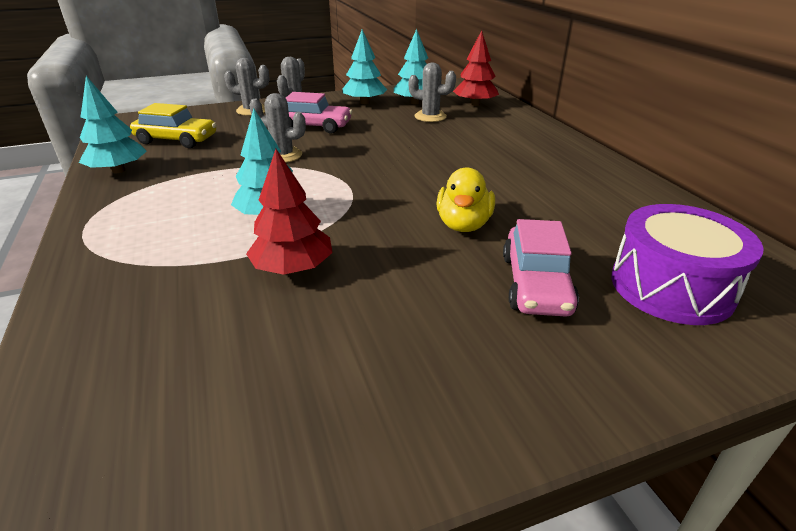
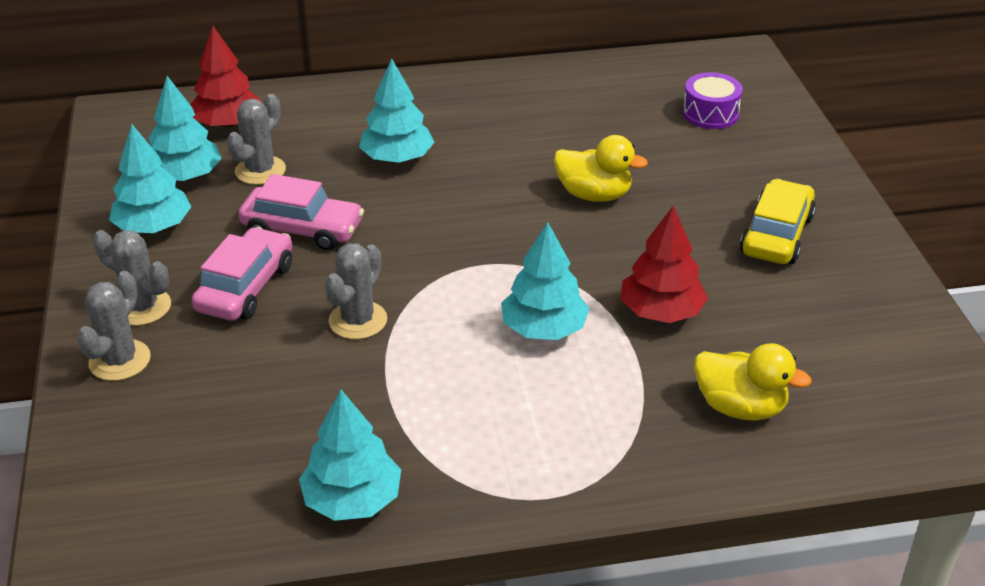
camera: 80 degrees left, 5 degrees up
yellow car [130,103,217,148] -> yellow car moved to [740,179,816,264]
pink car [503,219,579,317] -> pink car moved to [238,174,364,250]
purple drum [611,204,764,325] -> purple drum [683,72,743,129], size x0.60
none -> turquoise tree [359,59,434,163]
none -> yellow duck [694,343,812,421]

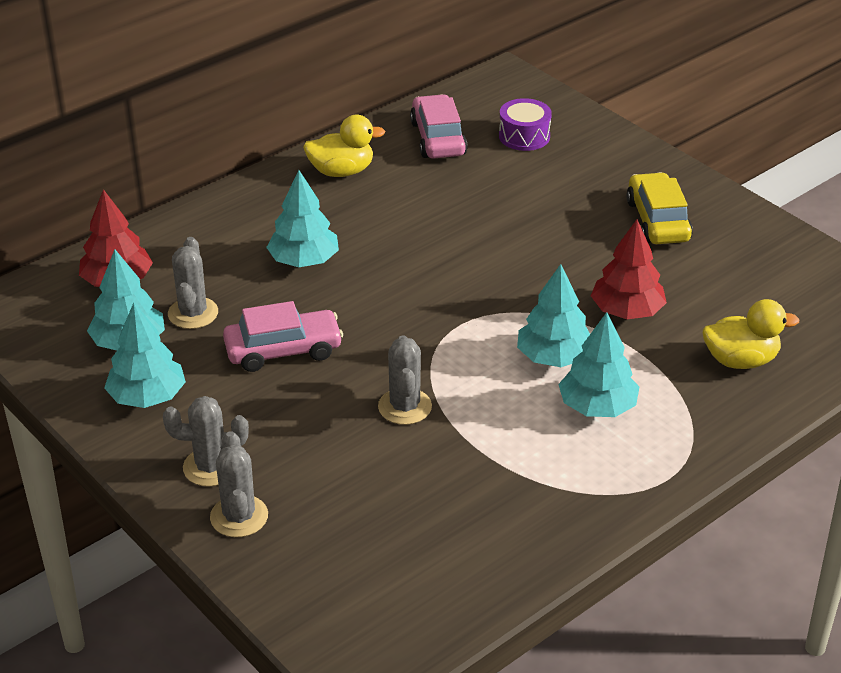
camera: 30 degrees left, 0 degrees up
pink car [192,227,292,321] -> pink car moved to [410,94,468,159]
turquoise tree [299,390,401,521] -> turquoise tree moved to [558,312,639,417]
yellow duck [554,135,648,202] -> yellow duck moved to [303,115,385,177]

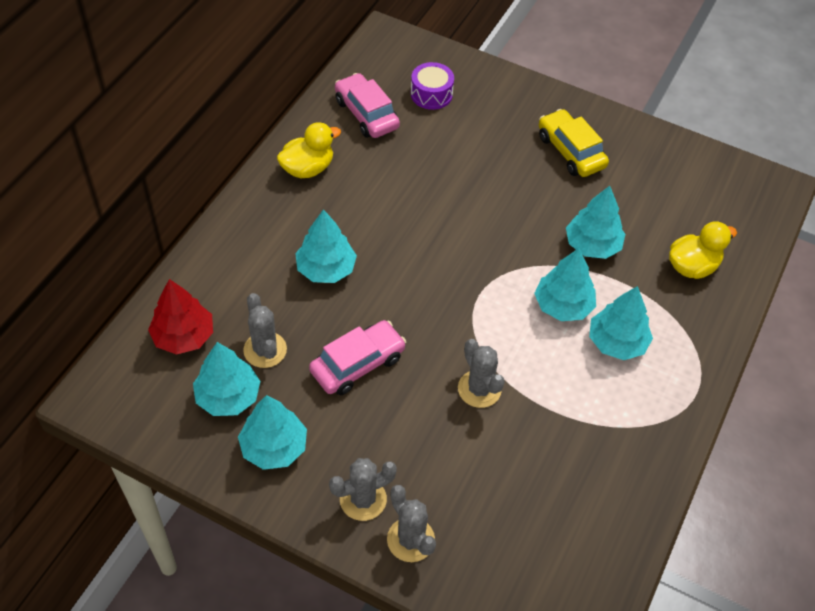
camera: 25 degrees left, 15 degrees up
red tree [591,219,667,319] -> turquoise tree [566,186,625,259]

